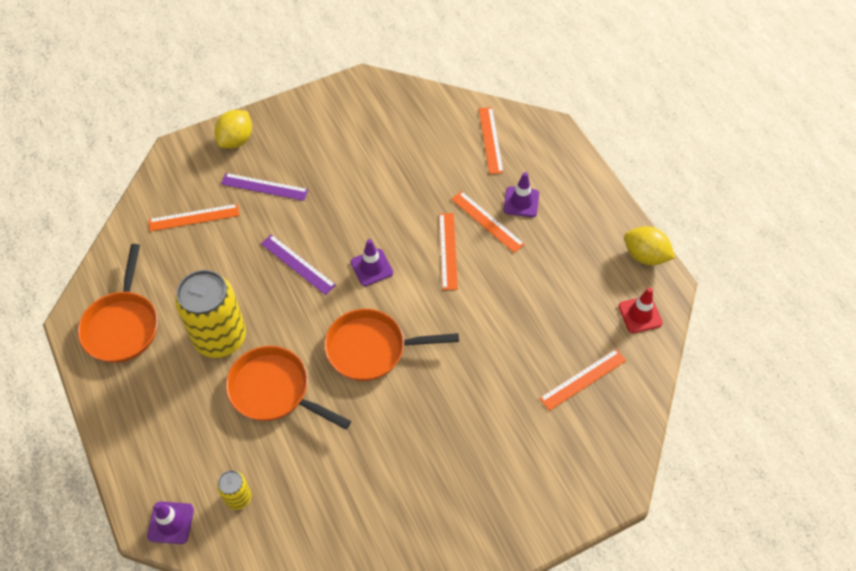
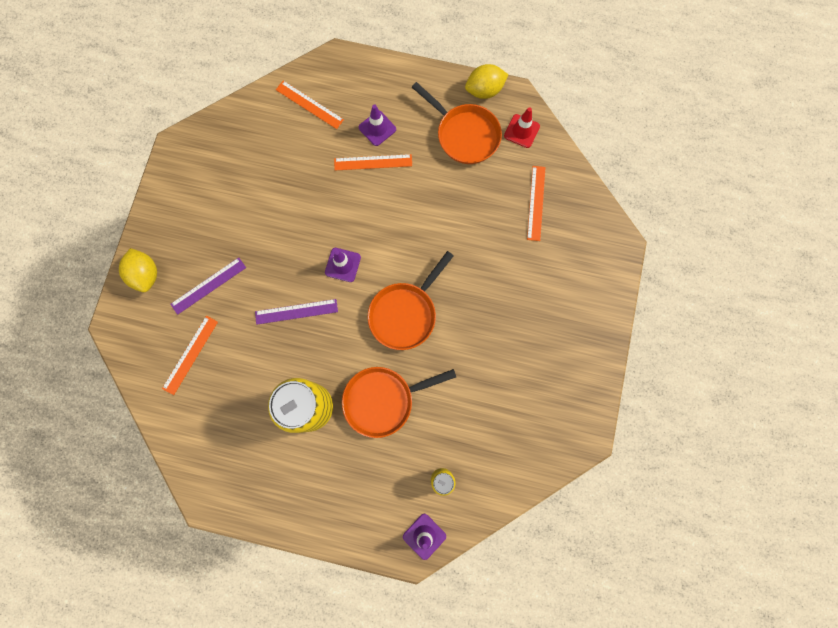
camera: 50 degrees left, 20 degrees up
orange pan [78,244,158,363] -> orange pan moved to [412,82,502,164]
orange ruler [439,213,458,290] -> none

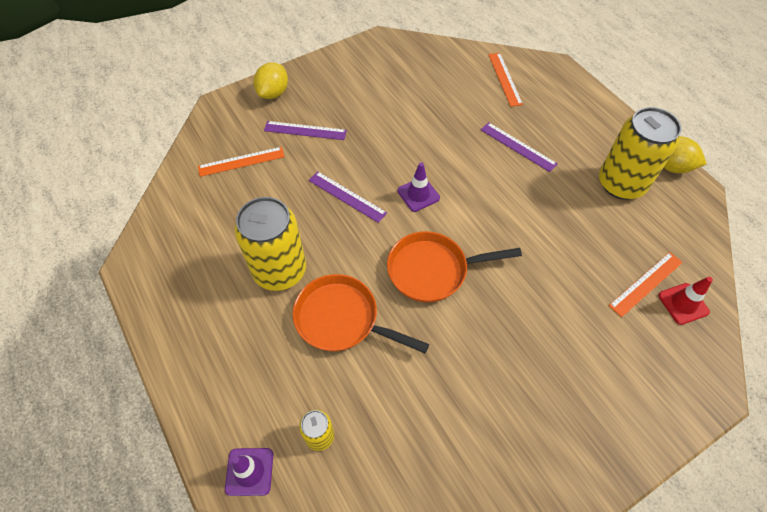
camera: 45 degrees right, 20 degrees down
orange ruler [334,154,412,171] -> purple ruler [481,122,558,172]
purple traffic cone [359,105,396,146] -> none
orange pan [412,82,502,164] -> yellow can [599,107,681,200]
red traffic cone [504,107,540,148] -> red traffic cone moved to [658,277,713,325]

